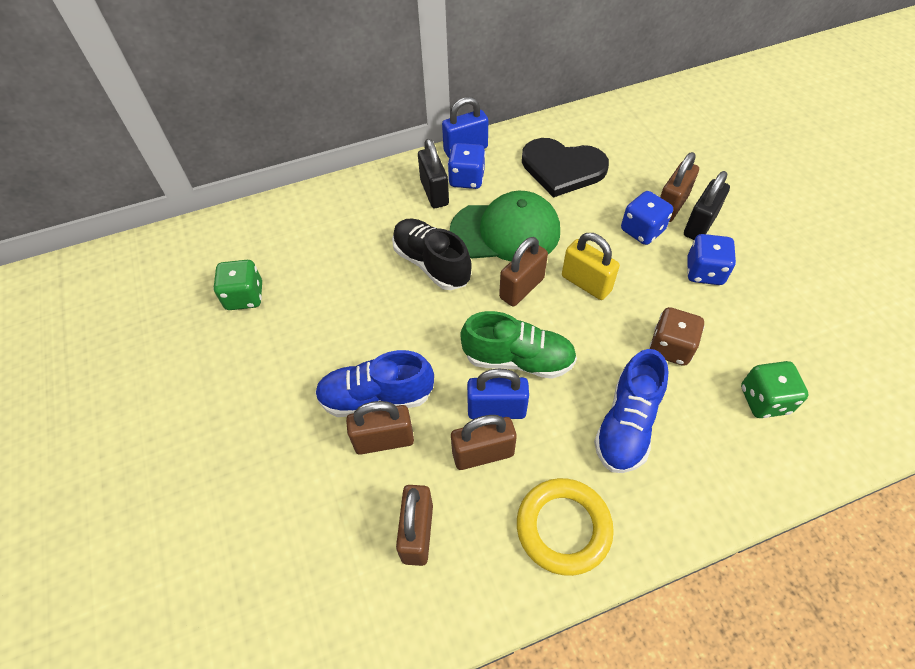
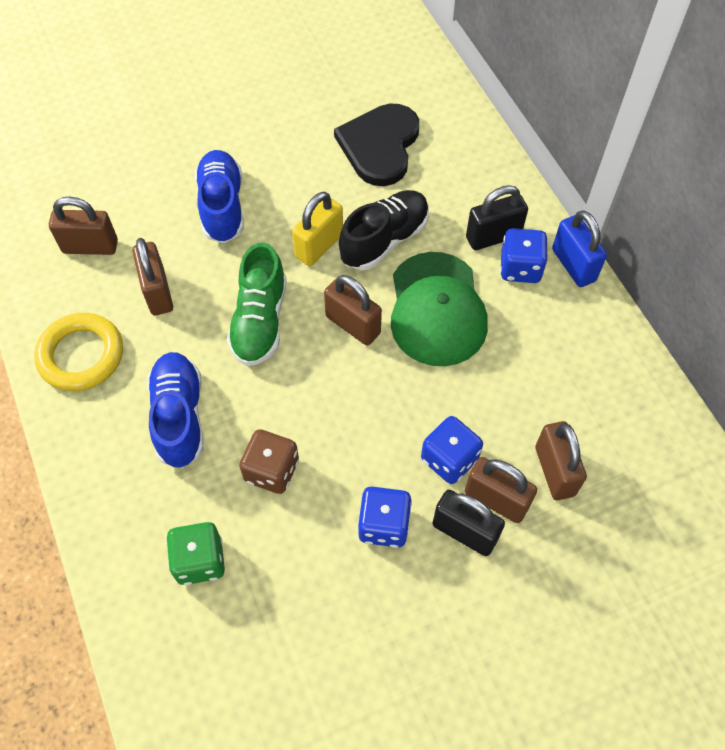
camera: 85 degrees right, 5 degrees up
green dice [213,260,262,310] -> none
brown padlock [346,401,414,455] -> brown padlock moved to [535,421,587,500]
blue padlock [467,369,529,419] -> none
black heart [522,138,609,198] -> black heart moved to [334,104,419,186]
yellow padlock [562,233,620,300] -> yellow padlock moved to [292,192,343,266]
blue shoe [594,349,668,473] -> blue shoe turned 60 degrees clockwise [147,352,204,468]

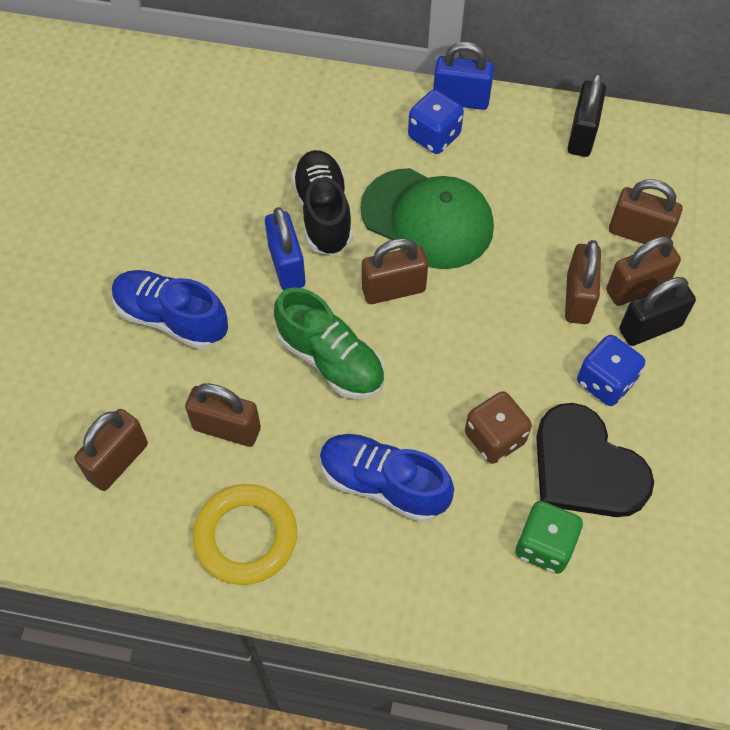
camera: 55 degrees left, 0 degrees up
yellow padlock [292,192,343,266] -> blue padlock [265,207,306,291]
black heart [334,104,419,186] -> black heart moved to [536,403,654,517]
blue dice [421,416,483,484] -> brown padlock [565,240,601,324]
black padlock [466,185,528,250] -> black padlock moved to [568,73,606,157]

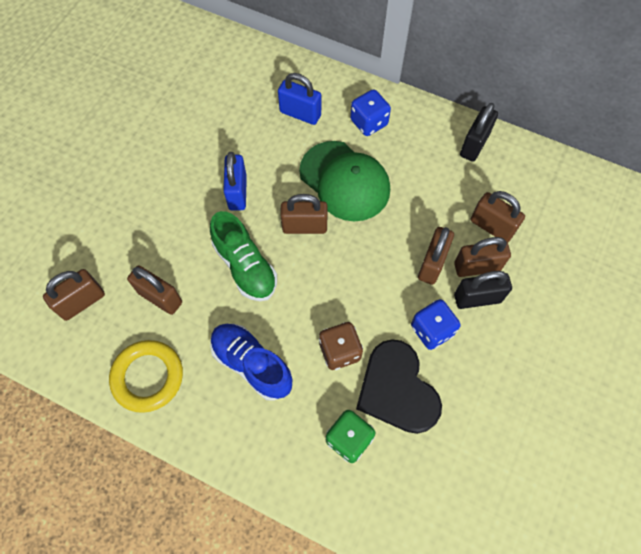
camera: 15 degrees right, 5 degrees up
blue shoe [112,270,228,349] -> none
black shoe [291,150,353,256] -> none
blue padlock [433,42,494,110] -> blue padlock moved to [278,73,321,125]

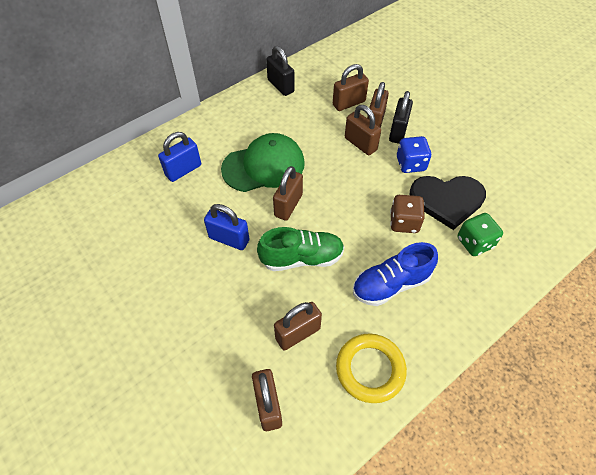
camera: 65 degrees left, 10 degrees down
blue dice [350,89,391,136] -> none

